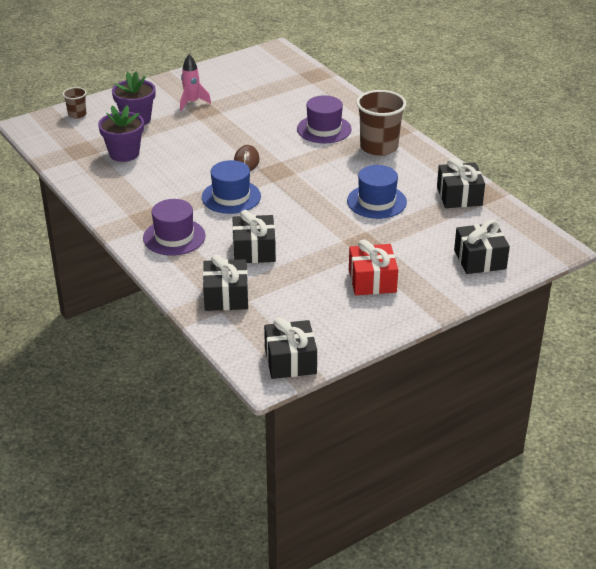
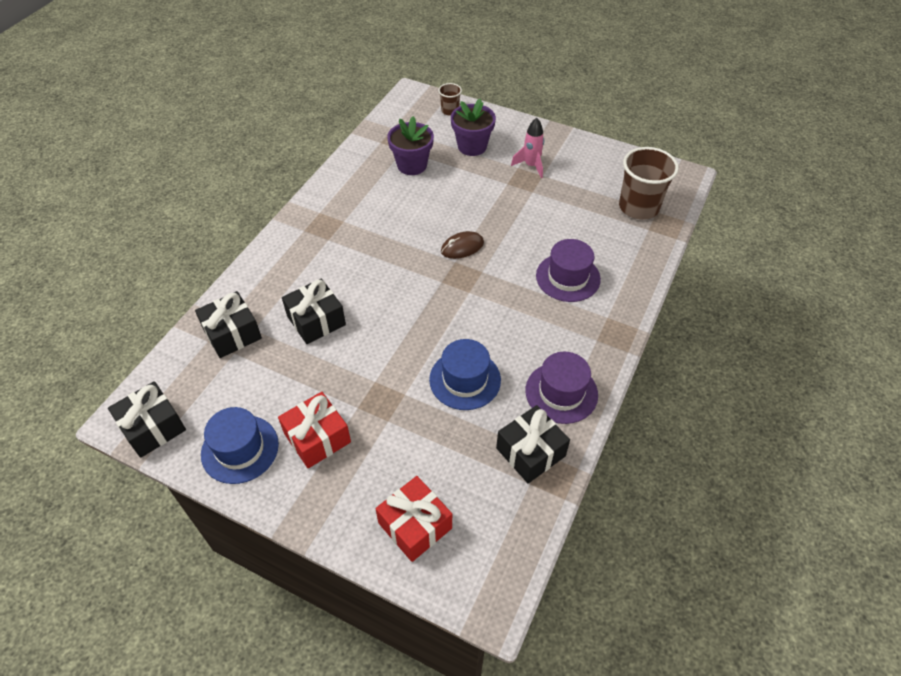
camera: 60 degrees right, 15 degrees up
purple hat [143,199,206,255] -> purple hat moved to [526,352,598,424]
blue hat [202,160,261,214] -> blue hat moved to [201,407,279,484]
brown cup [356,90,406,156] -> brown cup moved to [619,147,679,220]
black gift [454,220,510,274] -> red gift [375,476,452,562]

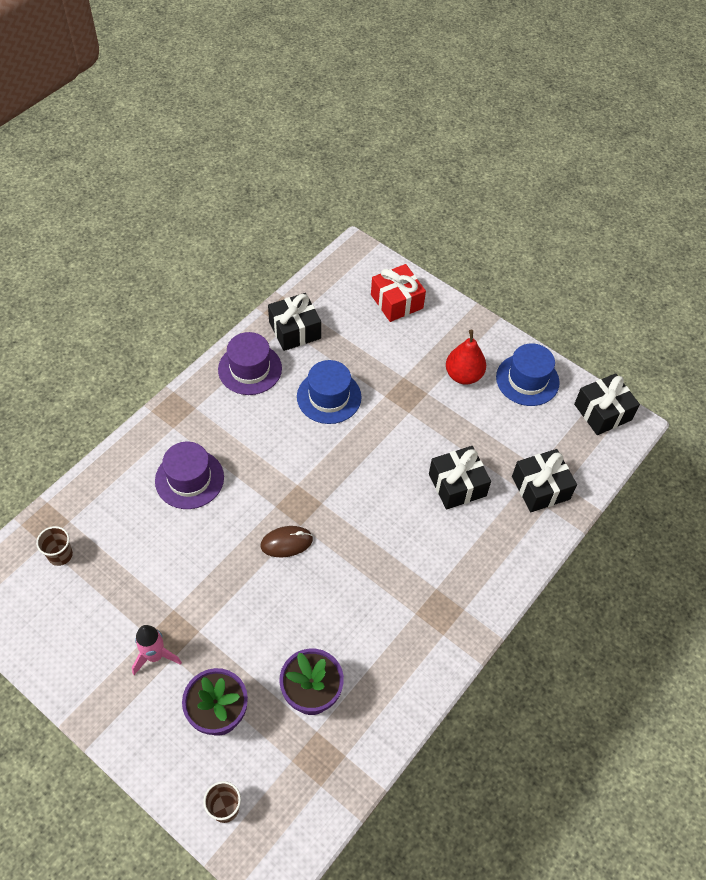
camera: 170 degrees left, 5 degrees up
red gift [278,392,351,468] -> red pear [446,330,486,385]
brown cup [619,147,679,220] -> brown cup [36,526,73,566], size x0.50

